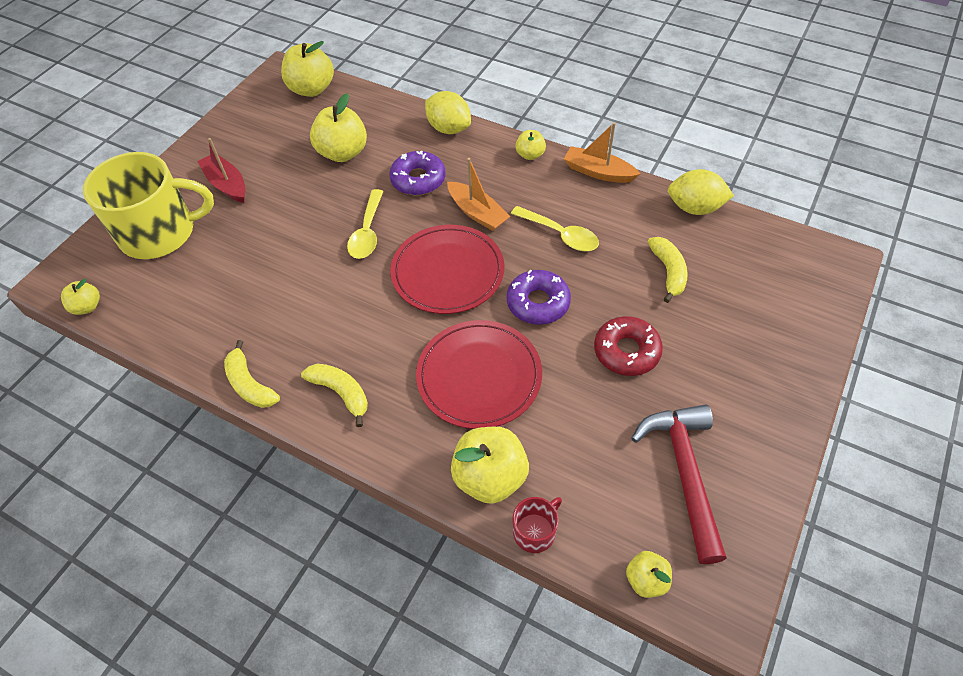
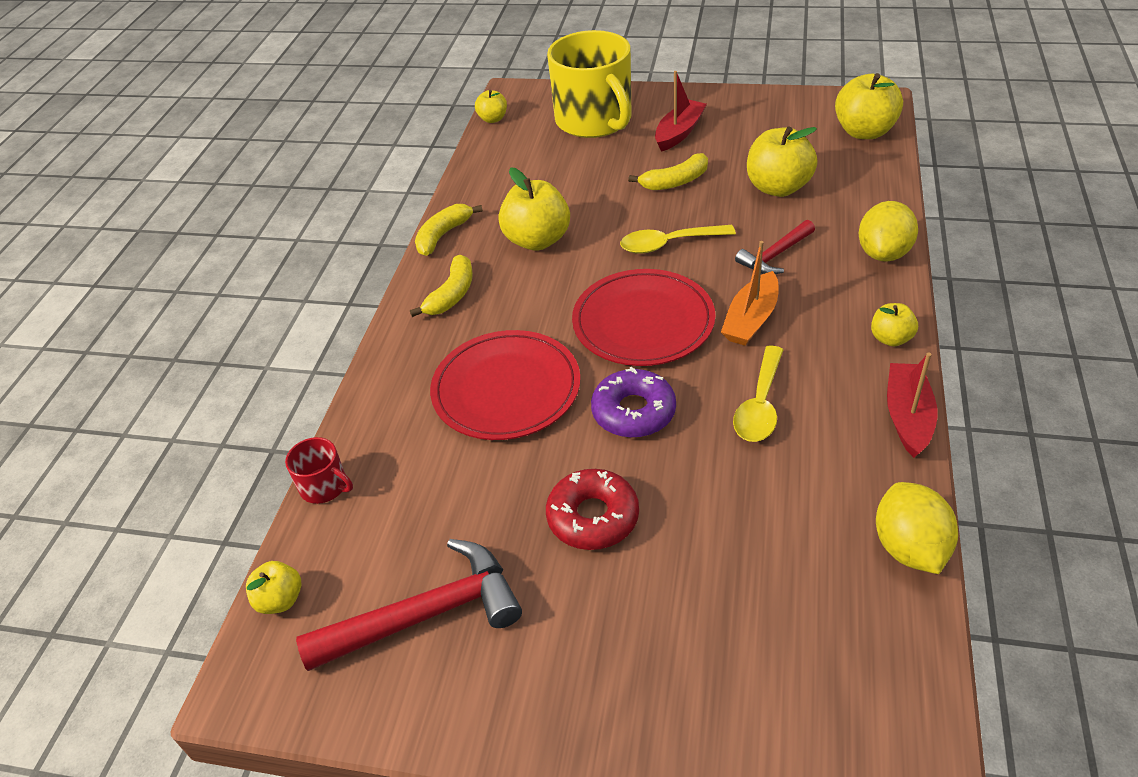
camera: 75 degrees right, 10 degrees down
purple donut [389,150,446,195] -> red hammer [735,220,815,274]
yellow apple [451,427,529,504] -> yellow apple moved to [498,167,570,251]
orange boat [564,122,640,183] -> red boat [887,353,938,458]
yellow banana [648,237,688,303] -> yellow banana moved to [628,153,708,190]

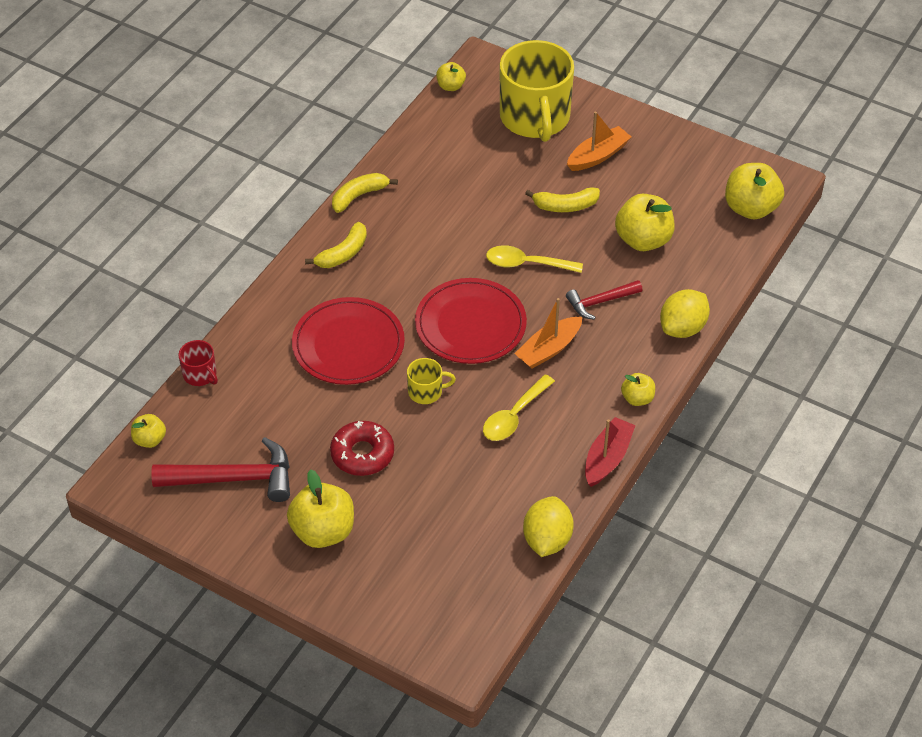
camera: 15 degrees right, 5 degrees up
yellow apple [498,167,570,251] -> yellow apple moved to [287,469,354,548]
purple donut [591,367,676,438] -> yellow mug [407,358,456,404]
red boat [655,71,707,152] -> orange boat [567,112,631,171]

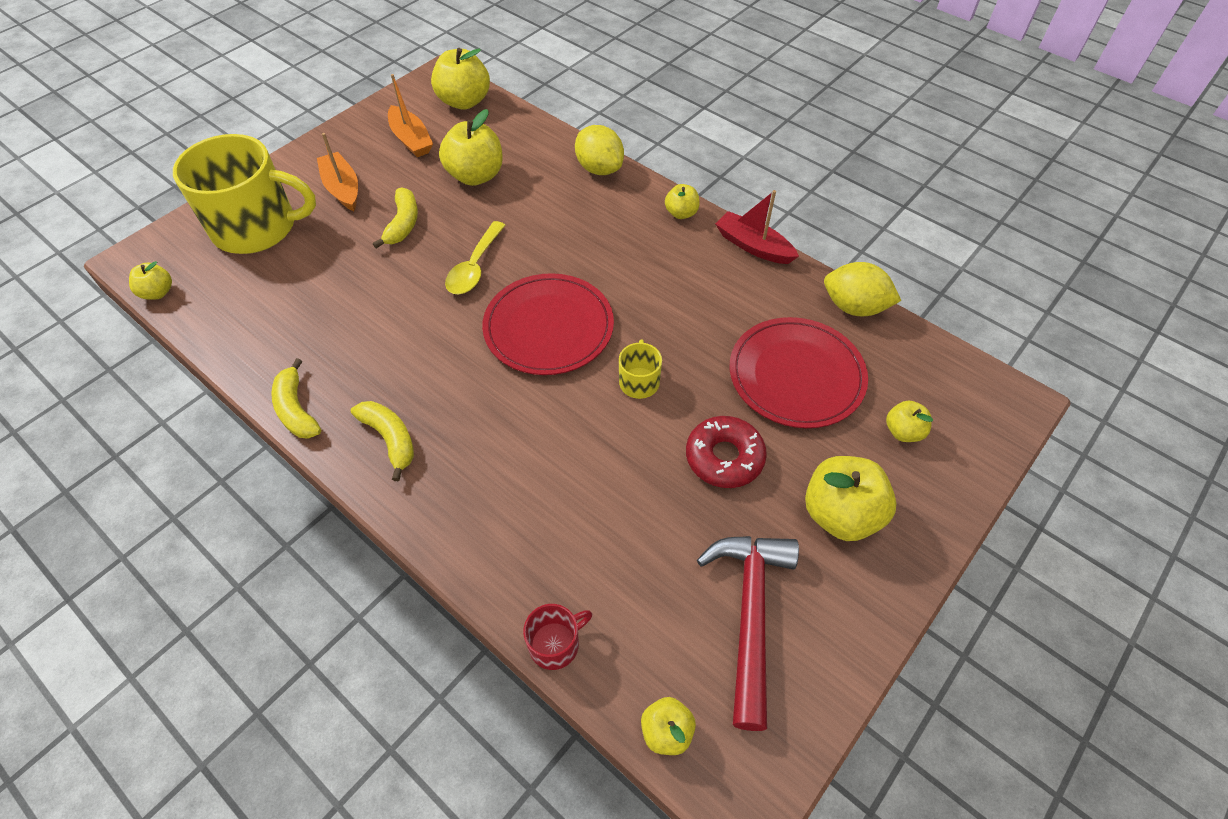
camera: 80 degrees left, 5 degrees up
red plate [292,297,405,385] -> red plate moved to [730,317,868,428]
yellow spoon [483,374,555,441] -> none
orange boat [514,298,582,369] -> orange boat moved to [388,74,433,157]
red hammer [566,280,642,320] -> none
none -> yellow apple [886,400,933,442]

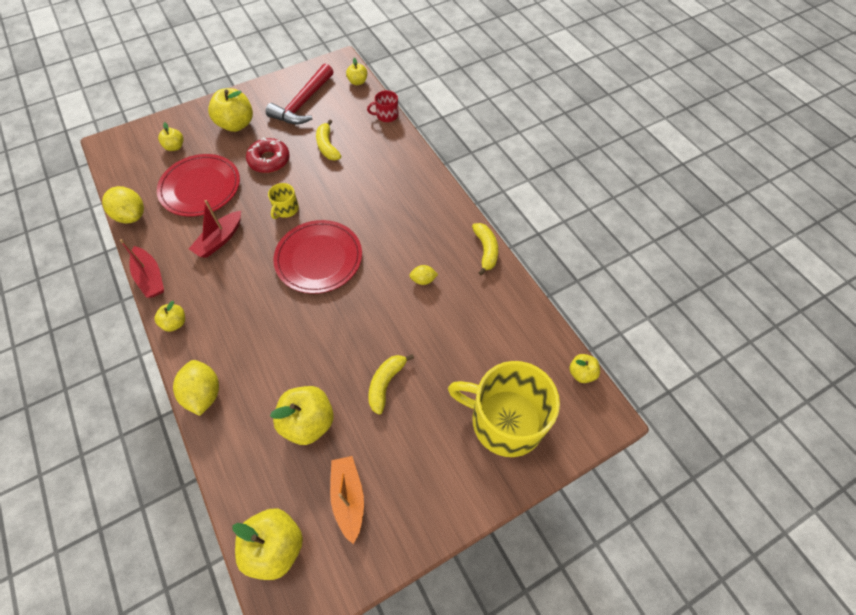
camera: 160 degrees left, 5 degrees up
orange boat [317,133,358,211] -> none
yellow banana [351,401,414,481] -> yellow banana moved to [316,119,341,160]
yellow spoon [445,221,505,294] -> none
none -> red boat [189,200,241,258]
none -> yellow lemon [409,265,438,285]

